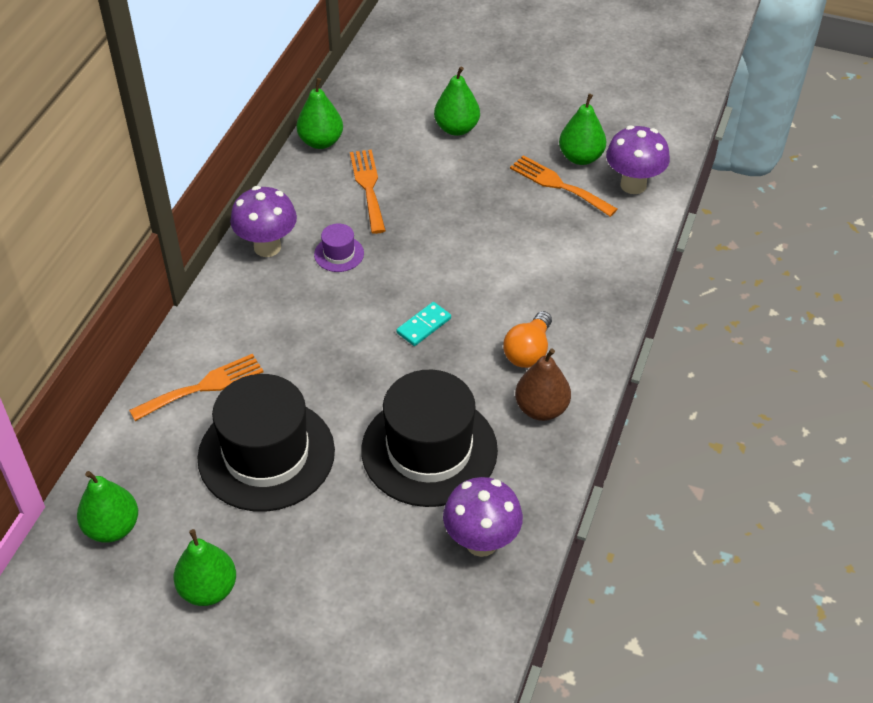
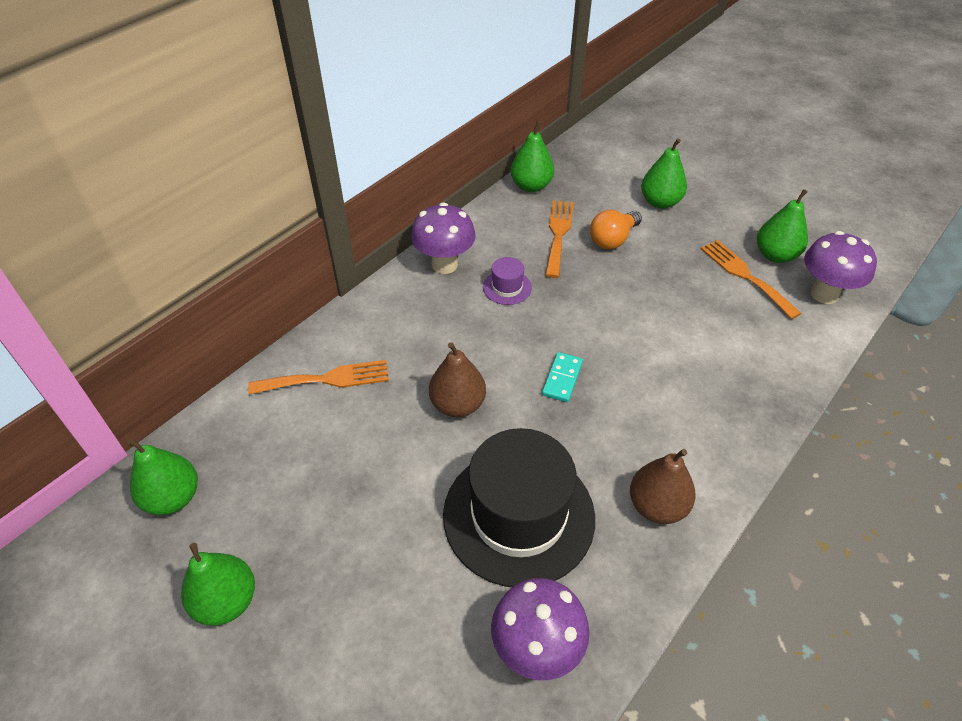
camera: 20 degrees right, 0 degrees up
black hat [198,374,335,512] -> none
turquoise domino [396,302,451,346] -> turquoise domino turned 45 degrees counterclockwise [542,352,583,402]
orange light bulb [503,311,552,368] -> orange light bulb moved to [590,210,642,249]
none -> brown pear [429,342,486,417]

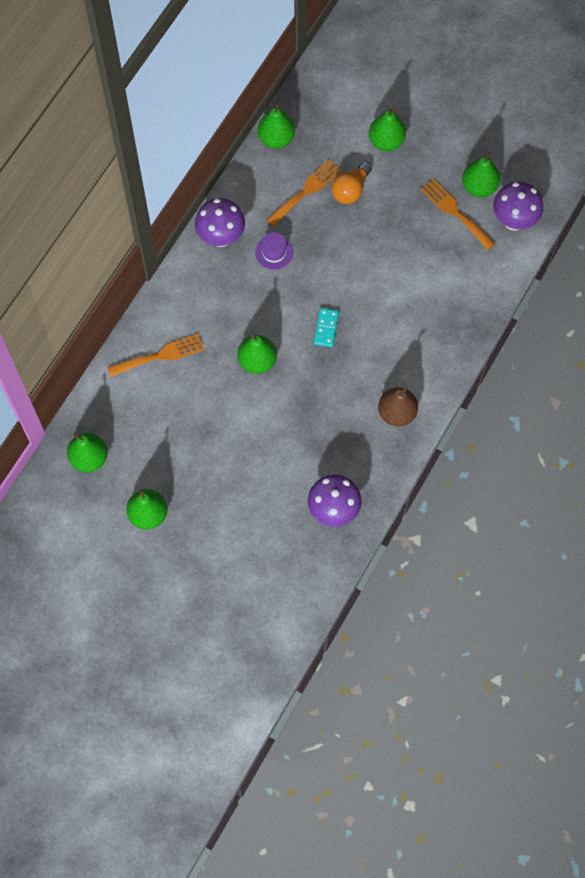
camera: 10 degrees left, 20 degrees up
brown pear [429,342,486,417] -> green pear [237,335,277,374]
black hat [443,428,595,587] -> none
orange fork [545,200,574,278] -> orange fork turned 45 degrees clockwise [266,159,342,227]

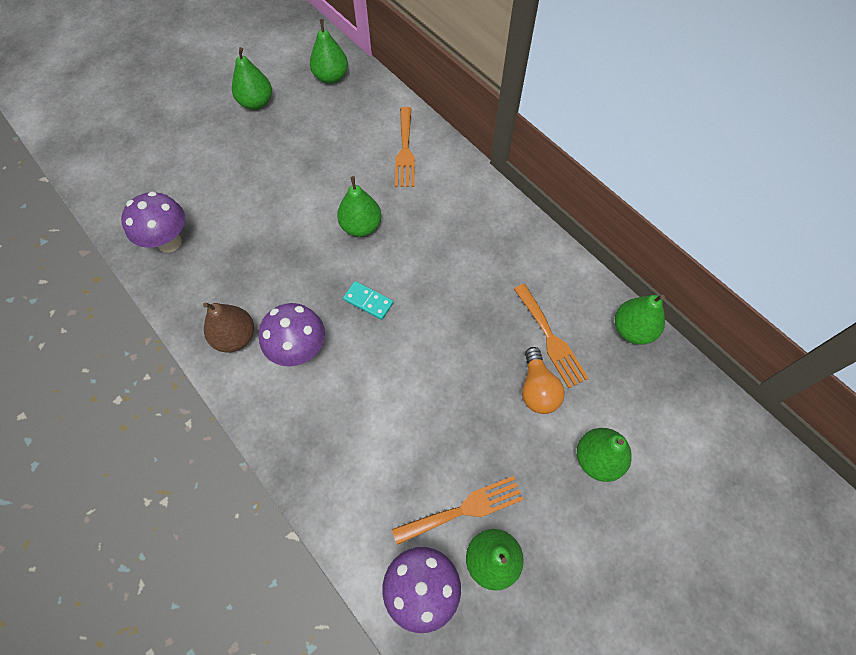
camera: 110 degrees right, 5 degrees down
purple mushroom [195,198,245,247] -> purple mushroom moved to [259,303,325,366]
purple hat [255,232,293,270] -> none
orange light bulb [331,161,372,204] -> orange light bulb turned 150 degrees counterclockwise [522,347,565,414]

